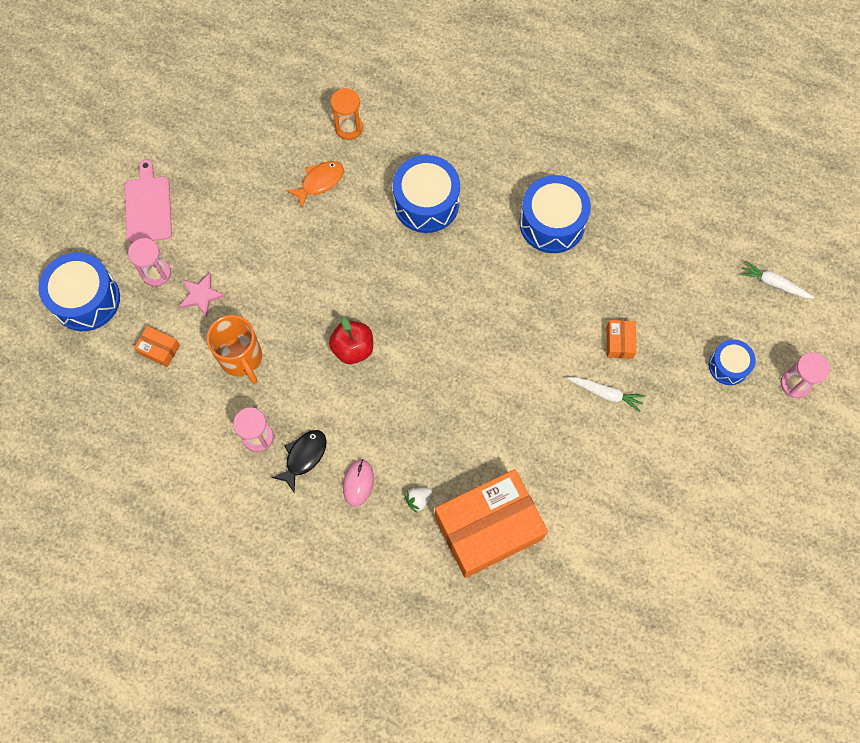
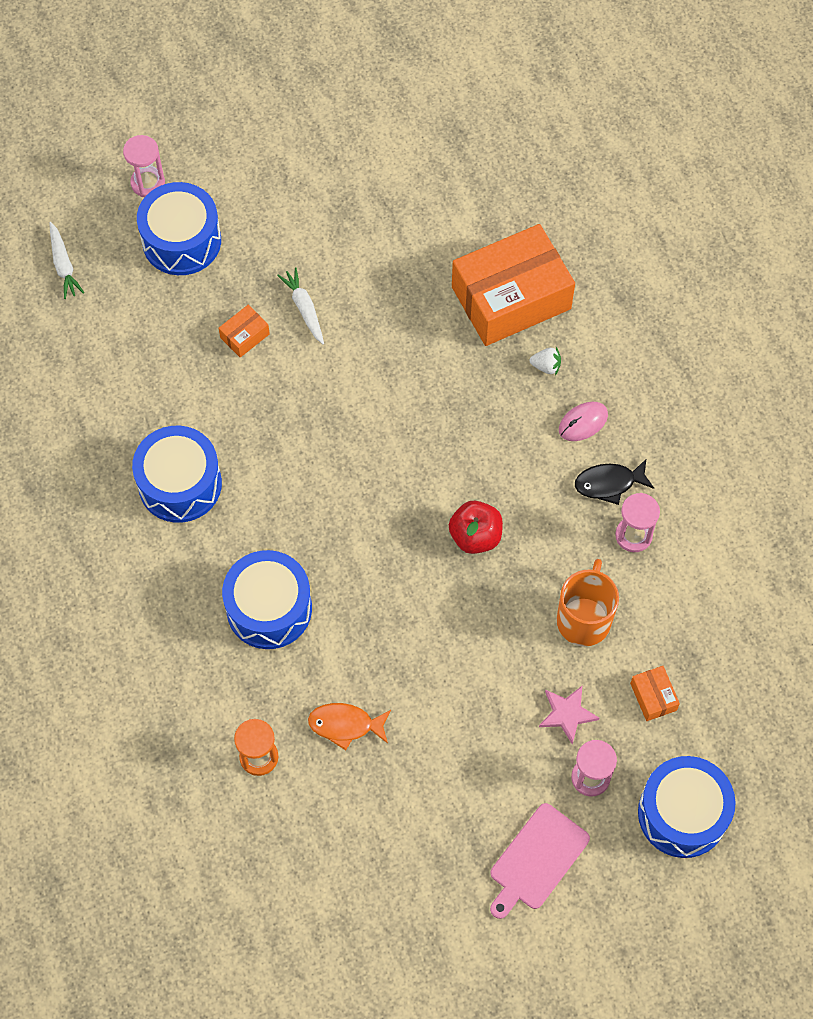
camera: 135 degrees left, 5 degrees down
orange box [435,469,548,578] -> orange box turned 45 degrees counterclockwise [452,224,575,346]
blue drum [709,339,756,385] -> blue drum [137,182,221,275], size x1.72

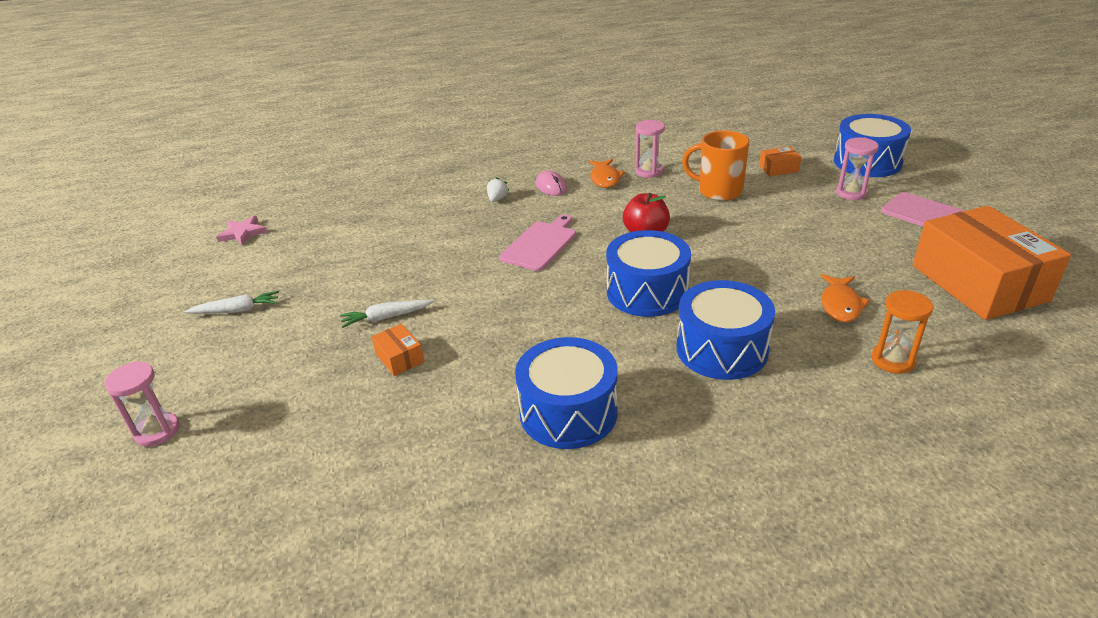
camera: 80 degrees left, 30 degrees down
white carrot [49,222,84,299] -> white carrot moved to [184,291,279,314]
blue drum [137,182,221,275] -> blue drum moved to [606,230,691,317]
orange box [452,224,575,346] -> orange box moved to [912,206,1071,320]
pink star [539,686,599,744] -> pink star moved to [216,216,267,246]
black fish [575,458,654,505] -> orange fish [589,159,625,188]
none -> pink cutting board [499,215,576,271]

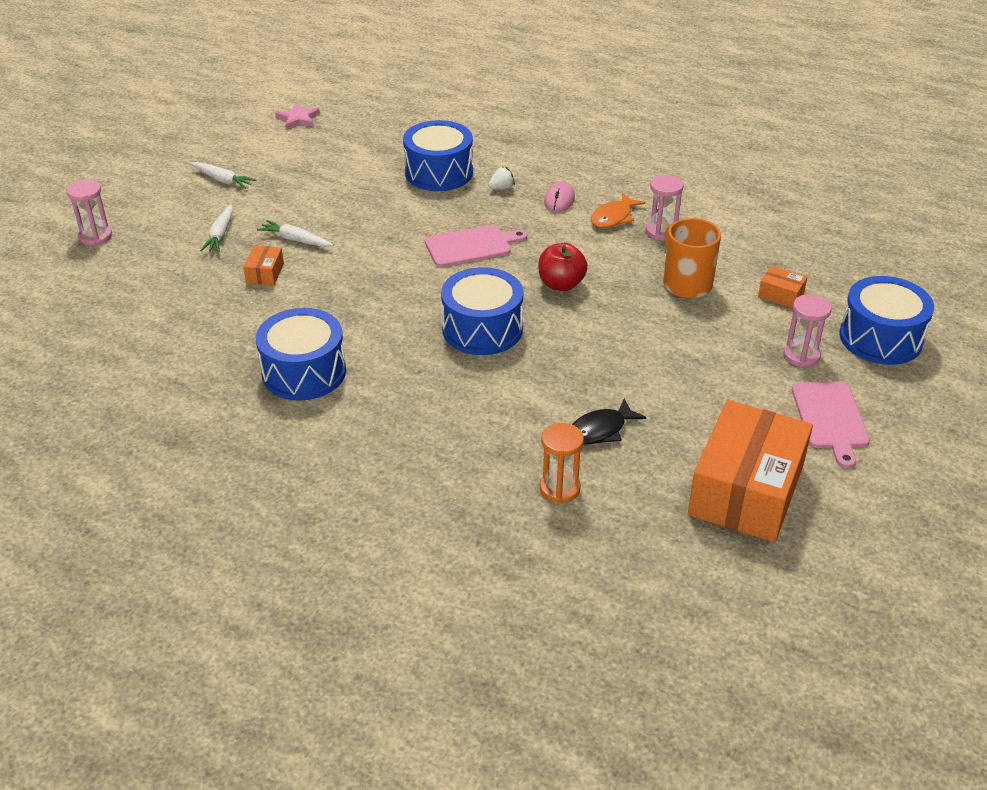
camera: 40 degrees right, 5 degrees up
blue drum [677,280,775,380] -> blue drum moved to [403,120,473,191]
orange fish [821,274,870,322] -> black fish [572,398,646,445]
none -> white carrot [200,204,233,252]

